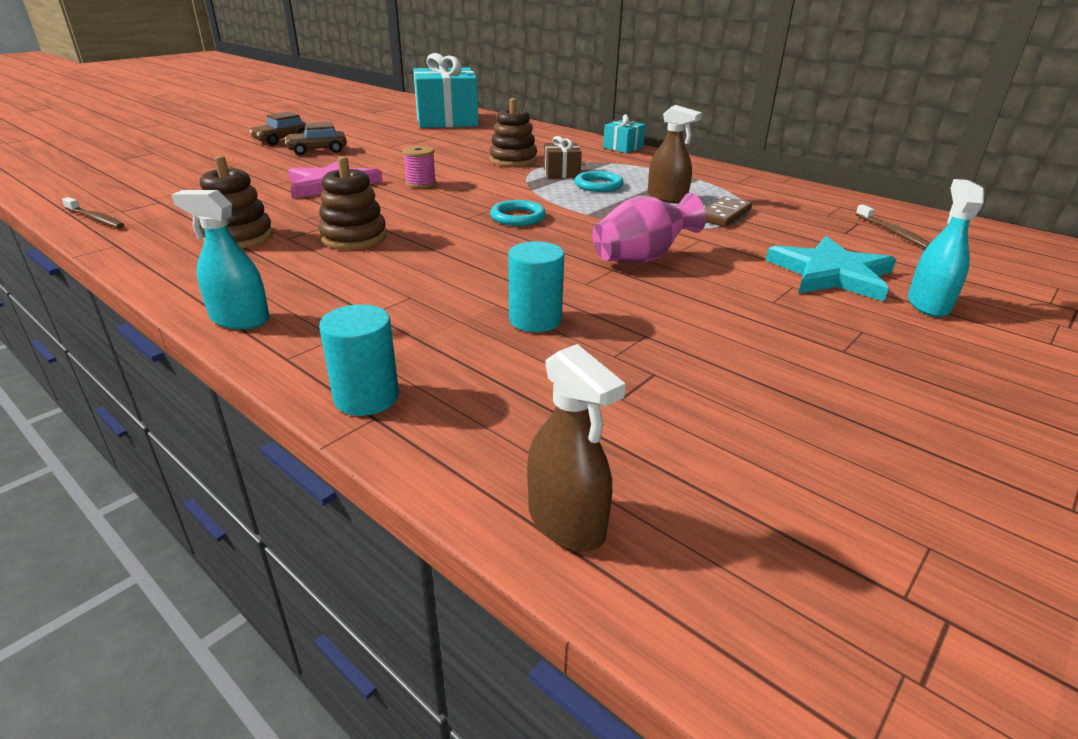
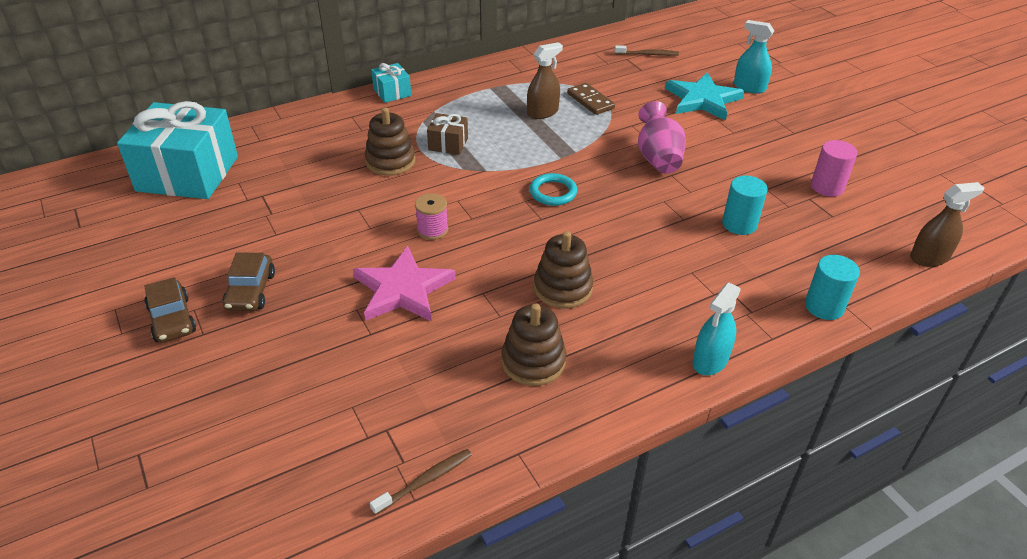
camera: 70 degrees left, 10 degrees up
turquoise ring [575,171,624,192] -> none
none -> pink cylinder [811,140,857,197]

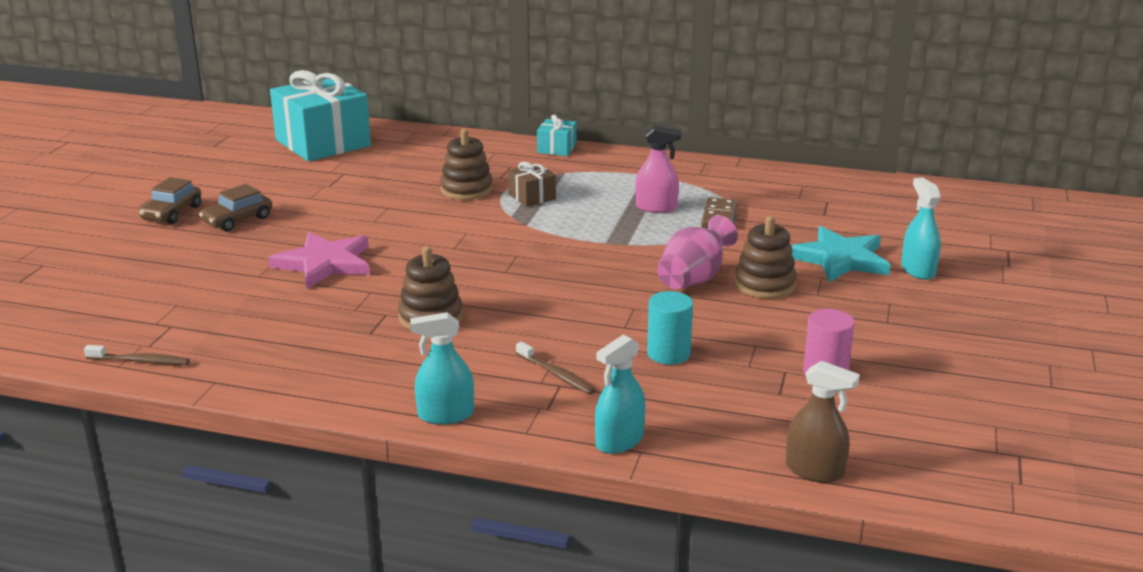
camera: 45 degrees right, 15 degrees down
pink spool [415,193,448,240] -> none
brown stacking toy [501,303,566,386] -> brown stacking toy moved to [734,216,797,299]
brown spray bottle [527,42,563,119] -> pink spray bottle [635,126,682,213]
turquoise ring [529,173,577,206] -> none
brown toothbrush [614,45,679,56] -> brown toothbrush moved to [516,341,596,394]
turquoise cylinder [805,255,860,320] -> turquoise spray bottle [595,334,646,454]

